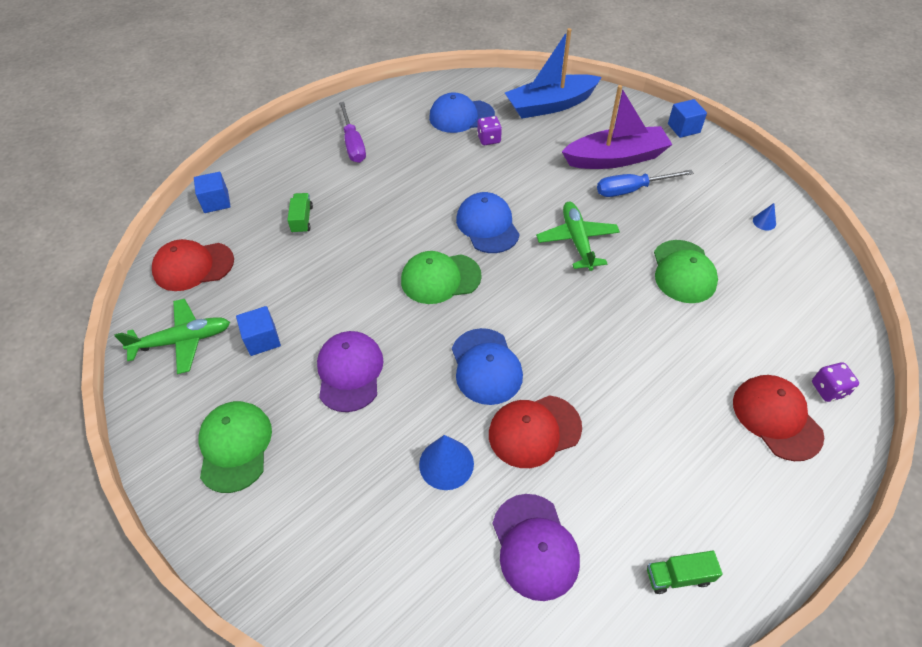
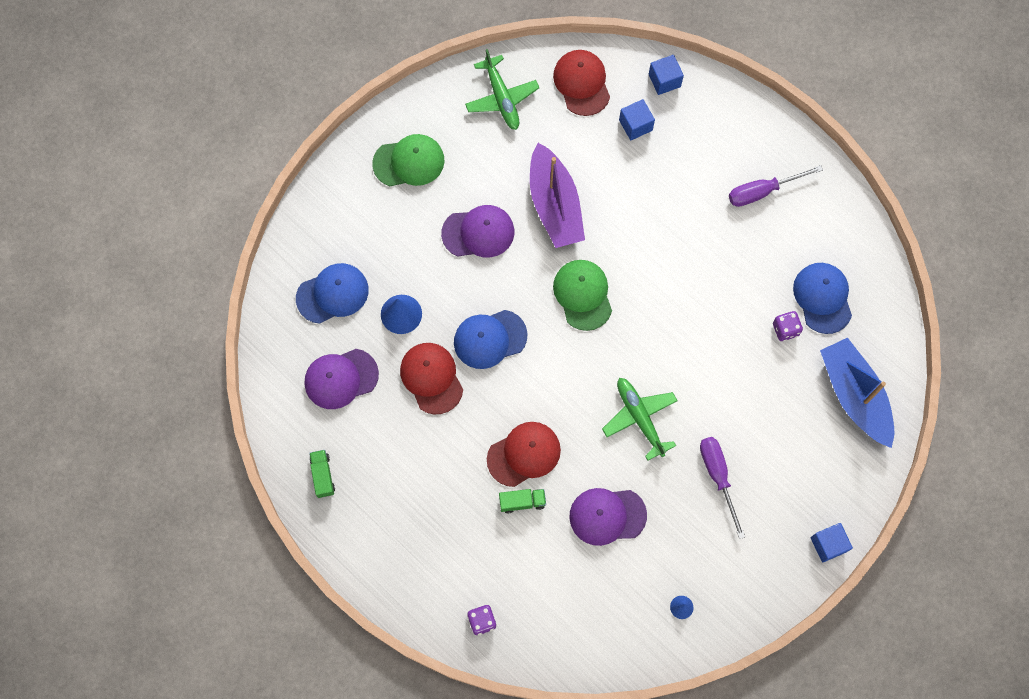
camera: 85 degrees right, 20 degrees up
blue cube [236,306,281,356] -> blue cube moved to [619,99,655,140]
green truck [287,193,313,234] -> green truck moved to [499,489,546,513]
blue cap [456,192,520,253] -> blue cap moved to [296,263,369,324]
green plane [536,202,620,271] -> green plane turned 105 degrees counterclockwise [602,378,678,461]
purple boat [562,85,673,169] -> purple boat moved to [530,143,585,248]
blue screwdriver [597,170,694,197] -> purple screwdriver [700,437,745,539]
green cap [654,240,718,303] -> purple cap [569,488,647,546]
red cap [733,375,824,461] -> red cap moved to [487,422,561,487]

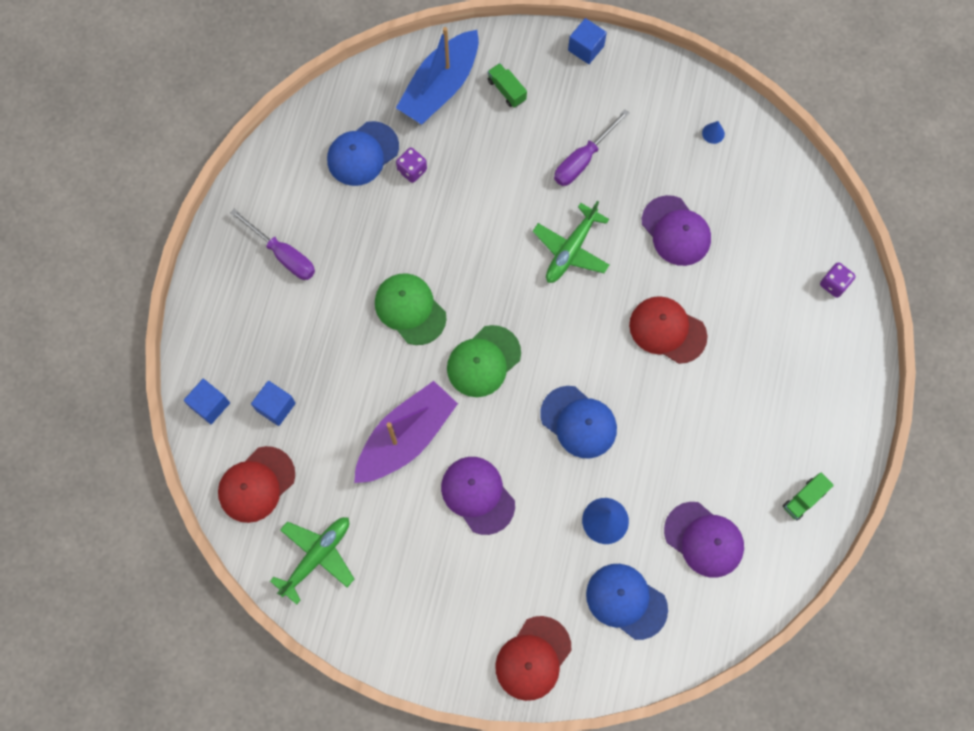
camera: 120 degrees left, 0 degrees up
green cap [372,134,444,186] -> green cap moved to [375,273,447,345]
red cap [400,343,463,414] -> red cap moved to [495,616,571,701]
green truck [499,489,546,513] -> green truck moved to [488,63,527,108]

